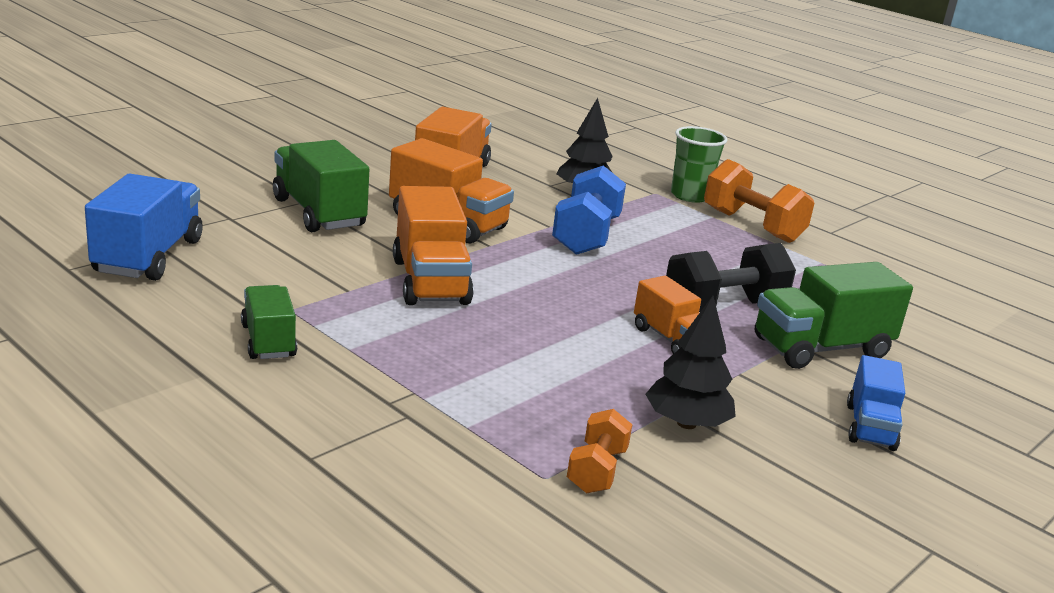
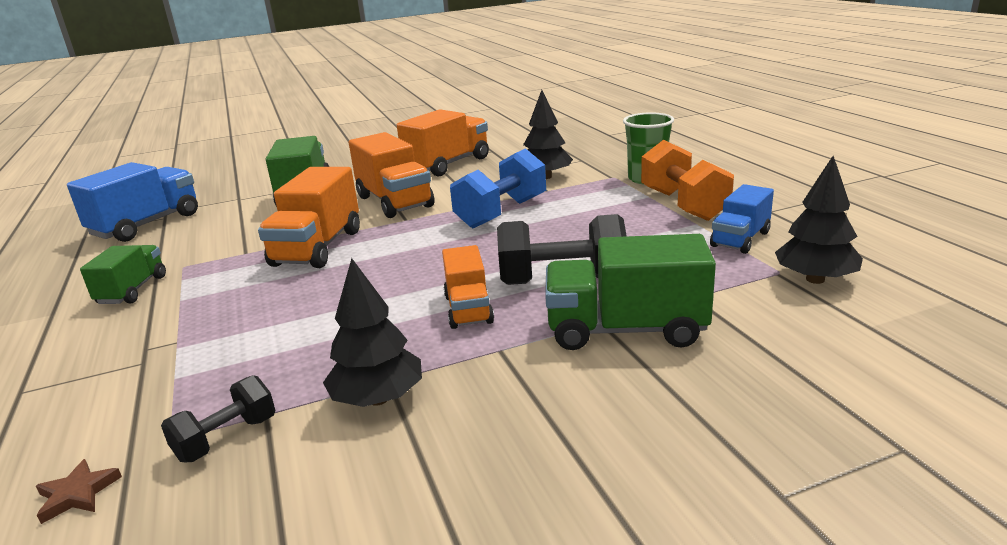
camera: 30 degrees right, 0 degrees up
orange dumbbell [567,409,632,493] -> black dumbbell [161,375,276,462]
blue truck [847,355,905,451] -> blue truck moved to [710,184,774,254]
none -> brown star [36,459,122,524]
none -> black tree [775,156,863,284]

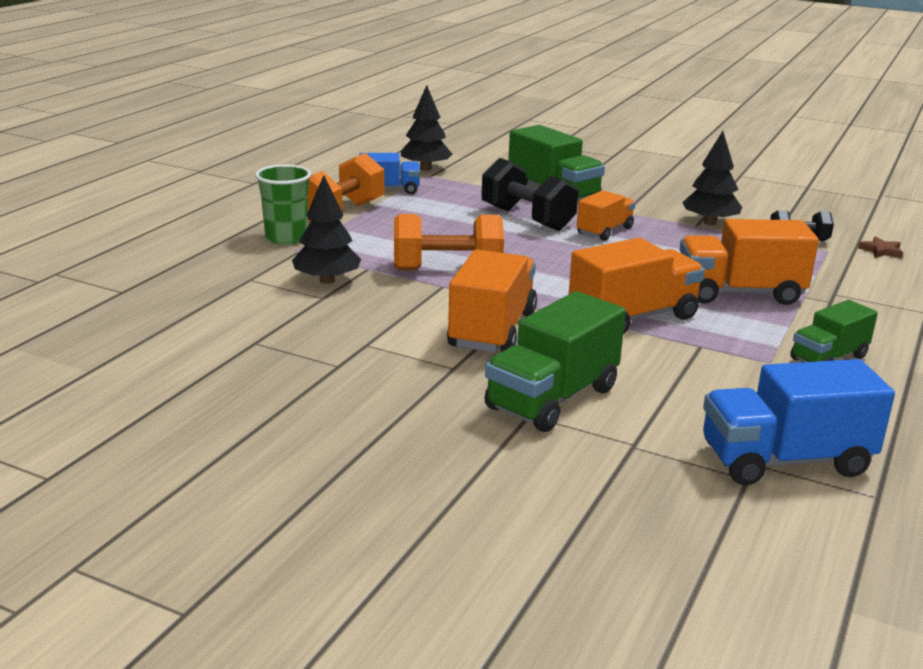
camera: 135 degrees left, 0 degrees up
orange truck [397,109,489,176] -> orange truck moved to [680,219,819,305]
blue dumbbell [450,148,546,228] -> orange dumbbell [394,214,504,270]

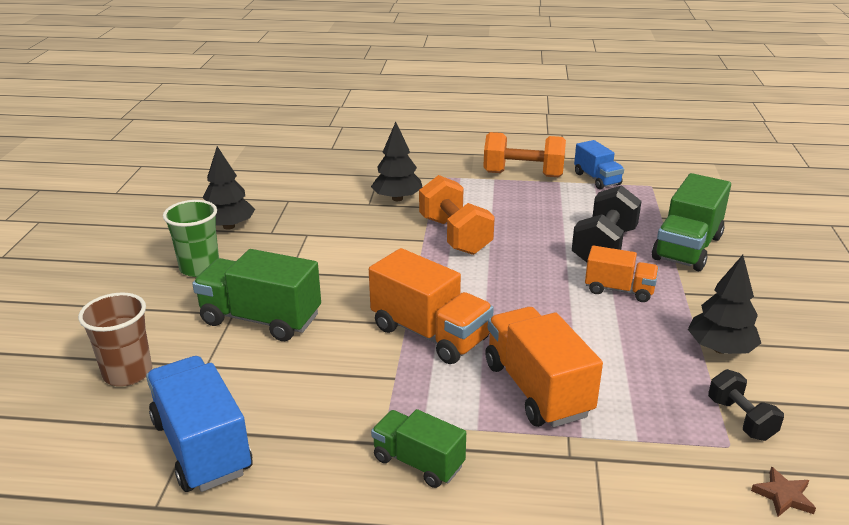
camera: 70 degrees right, 5 degrees up
green cup [255,165,311,245] -> green cup moved to [163,200,219,277]
black tree [401,85,452,171] -> black tree moved to [202,146,255,230]
orange truck [447,250,537,353] -> none
none -> brown cup [78,293,152,386]

